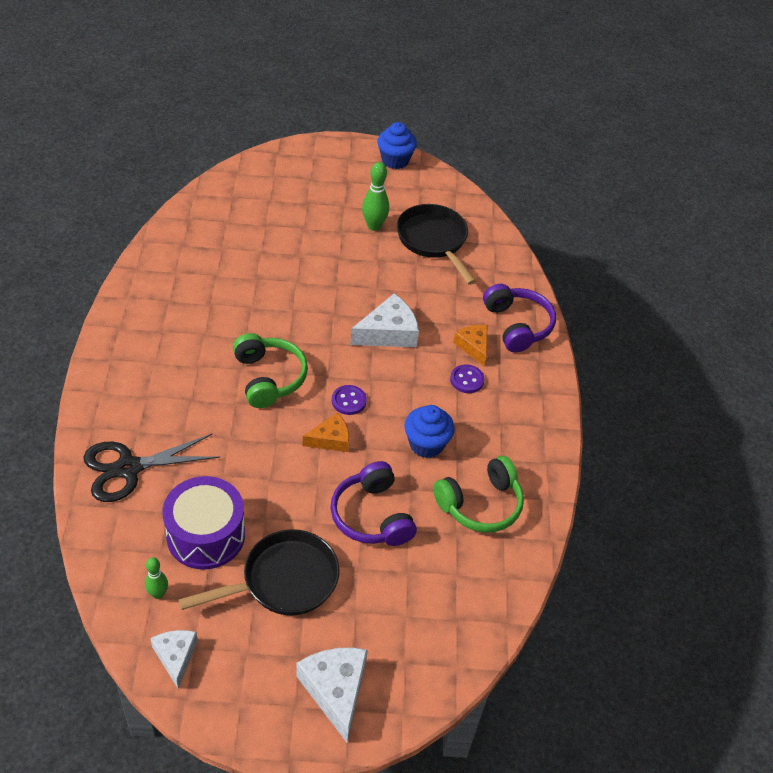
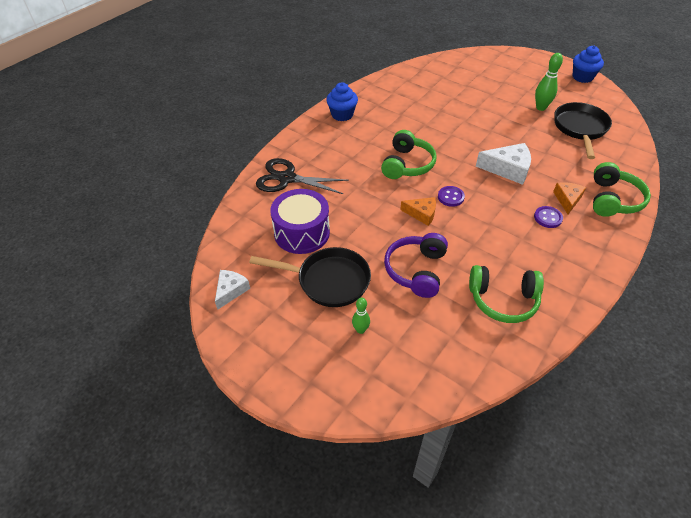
camera: 40 degrees right, 0 degrees up
green bowling pin [145,557,168,599] -> green bowling pin moved to [352,297,370,334]
white cheese [296,648,368,742] -> none
blue cupcake [404,405,455,458] -> blue cupcake moved to [326,82,358,121]
purple headphones [483,284,556,353] -> green headphones [593,162,651,217]

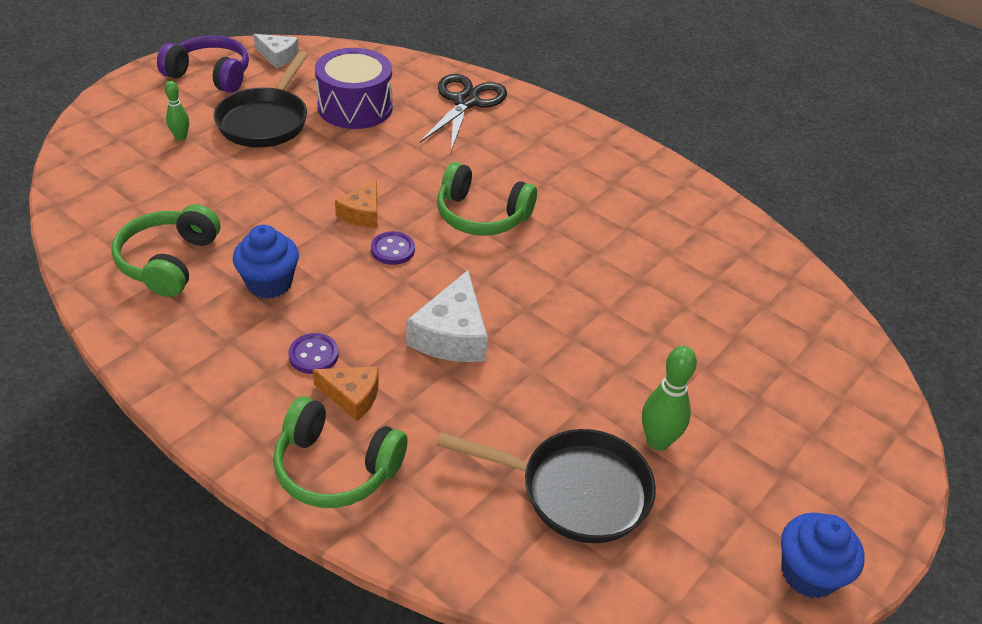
camera: 90 degrees right, 5 degrees down
blue cupcake [326,82,358,121] -> blue cupcake moved to [233,225,299,299]
purple headphones [384,233,448,298] -> purple headphones moved to [157,35,249,93]

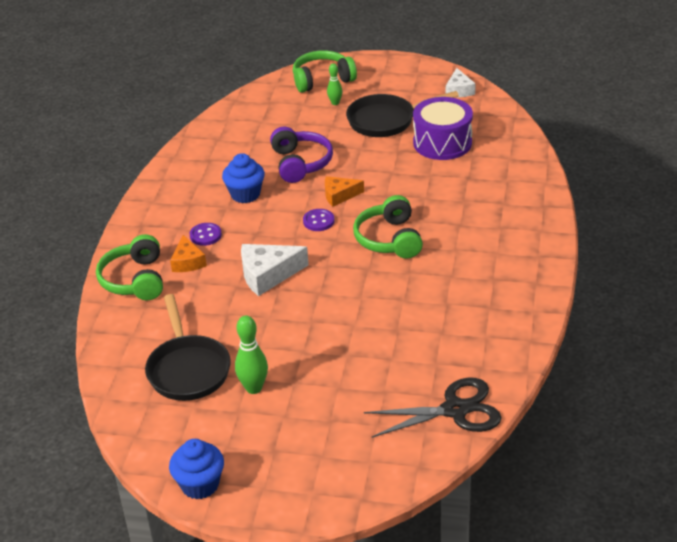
camera: 65 degrees right, 5 degrees down
green headphones [111,204,220,297] -> green headphones moved to [293,51,357,93]
purple headphones [157,35,249,93] -> purple headphones moved to [270,127,333,183]
black scissors [420,74,507,151] -> black scissors moved to [364,377,502,438]

